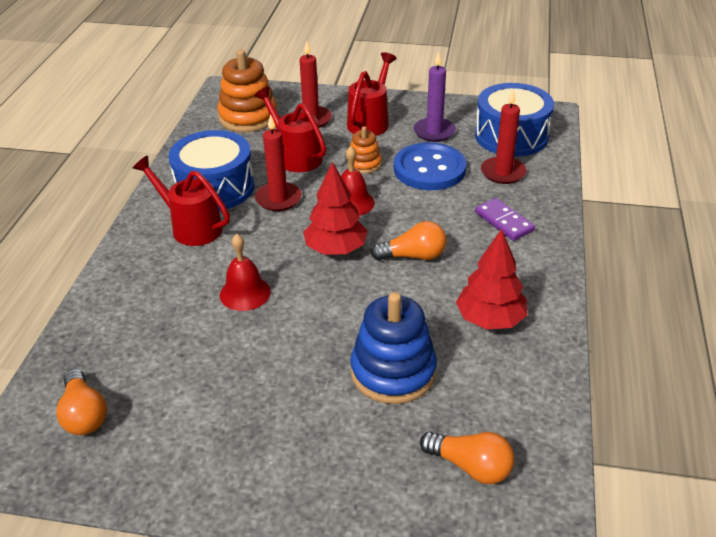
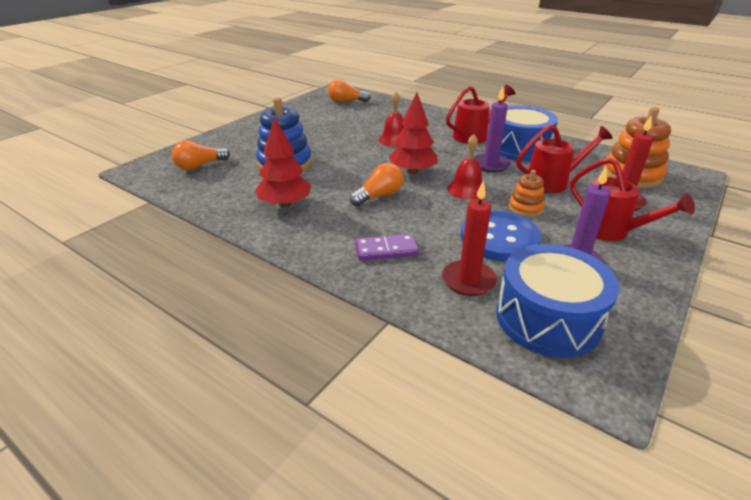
camera: 115 degrees right, 5 degrees down
red candle [255,114,302,211] -> purple candle [474,87,511,173]
orange light bulb [371,221,447,261] -> orange light bulb turned 150 degrees counterclockwise [350,163,403,206]

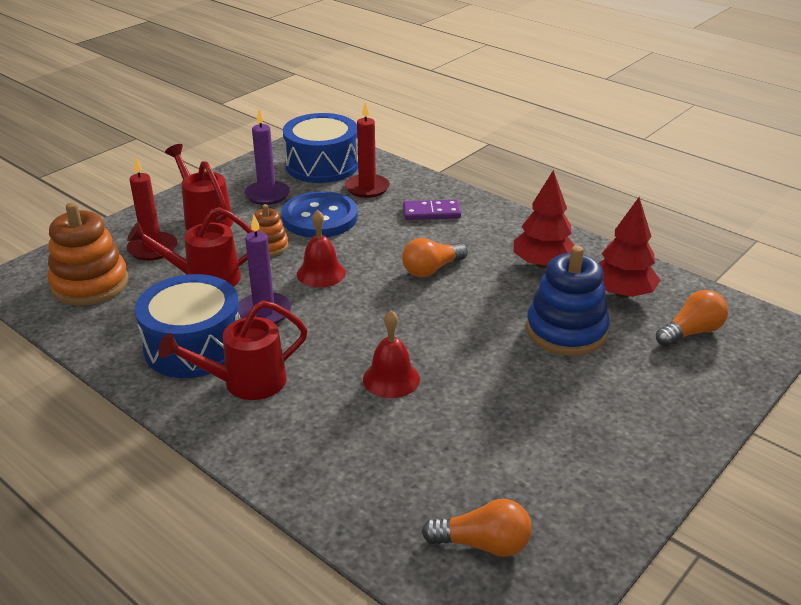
camera: 175 degrees left, 0 degrees up
red tree [388,92,437,174] -> red tree moved to [599,197,661,298]

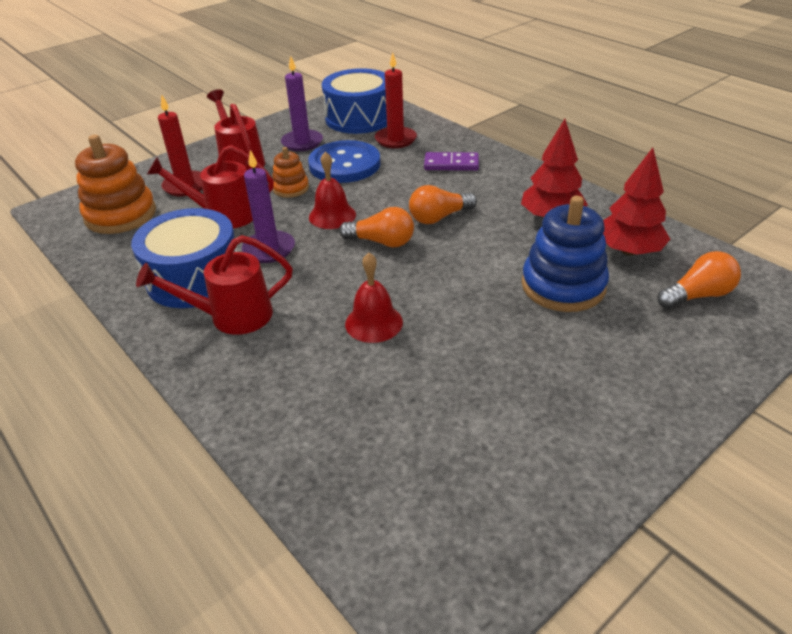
camera: 10 degrees right, 5 degrees up
orange light bulb [422,499,532,557] -> orange light bulb moved to [339,207,414,248]

